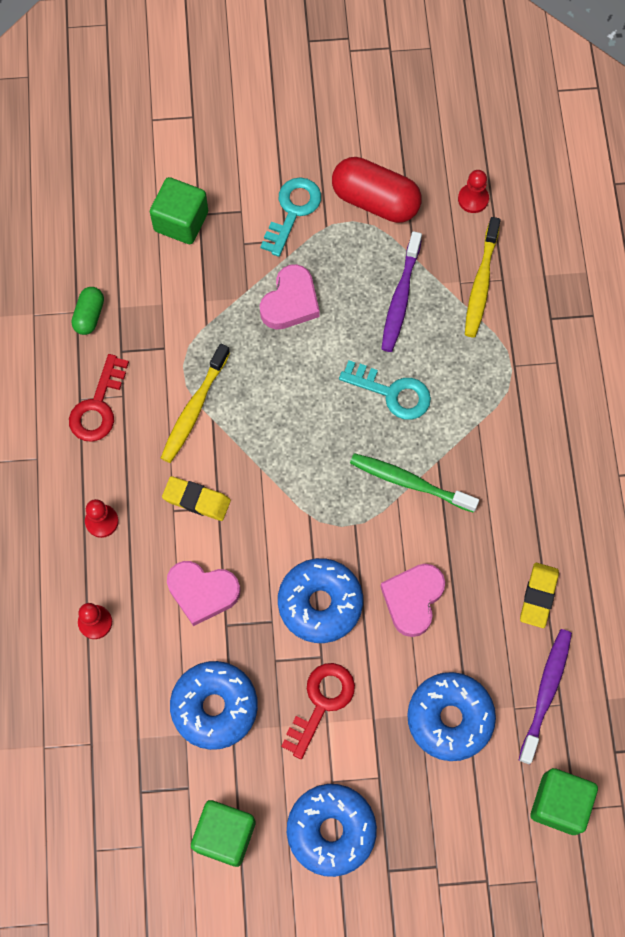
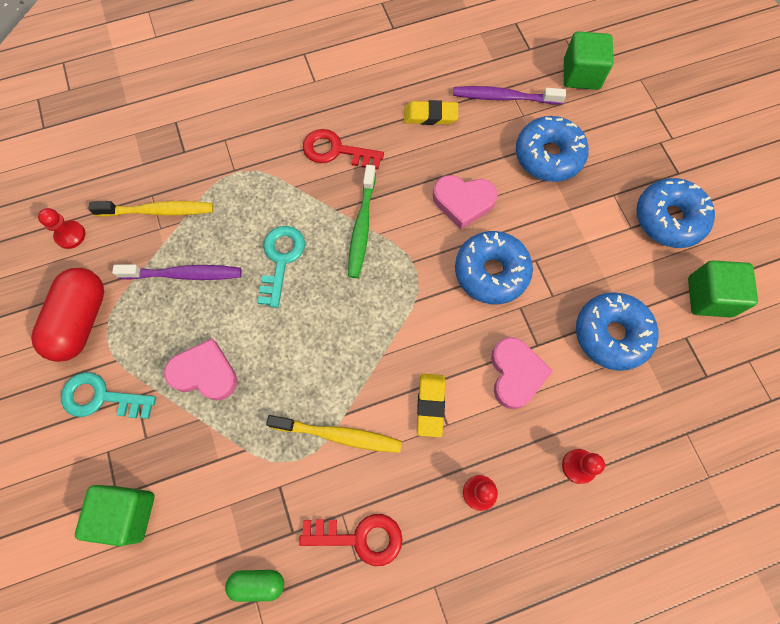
camera: 105 degrees left, 0 degrees up
red key [281,663,355,759] -> red key moved to [303,129,384,169]

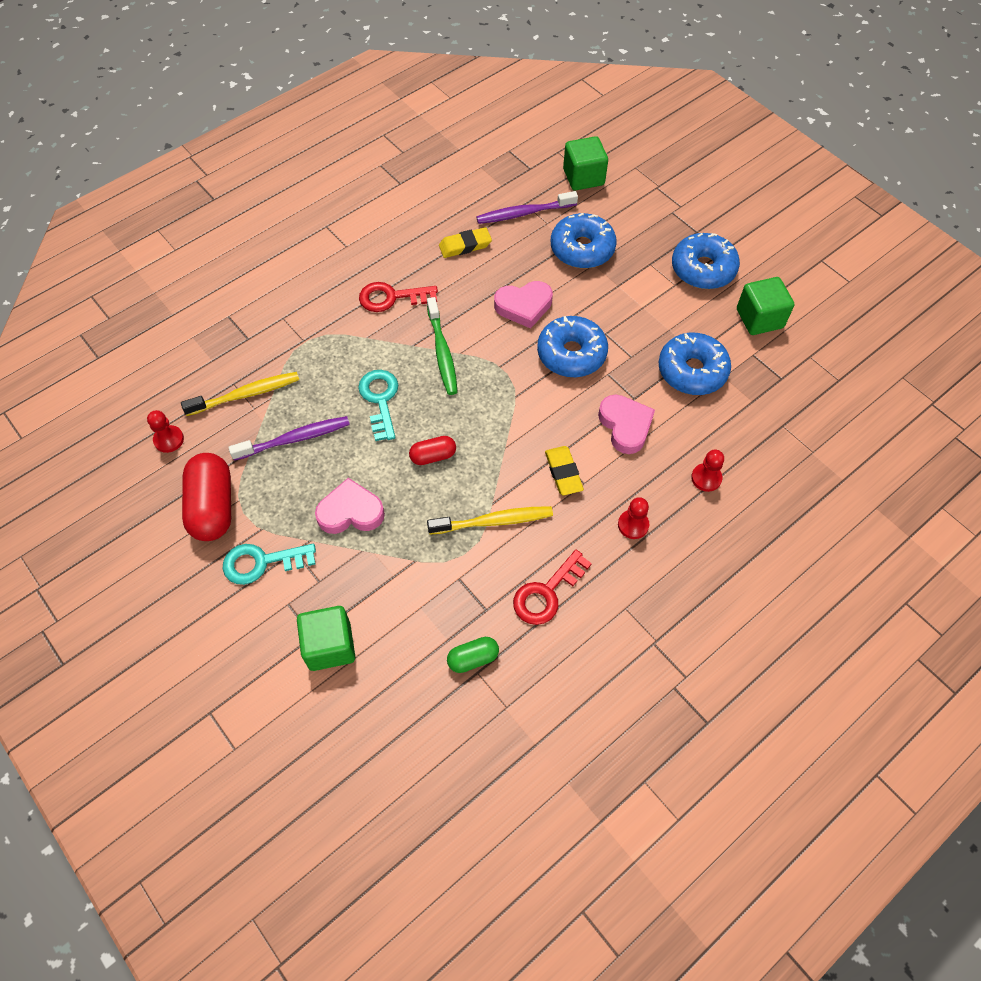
camera: 20 degrees left, 10 degrees down
red key [299,514,403,566] -> red key turned 150 degrees clockwise [513,550,592,625]
none -> red capsule [409,436,456,465]

